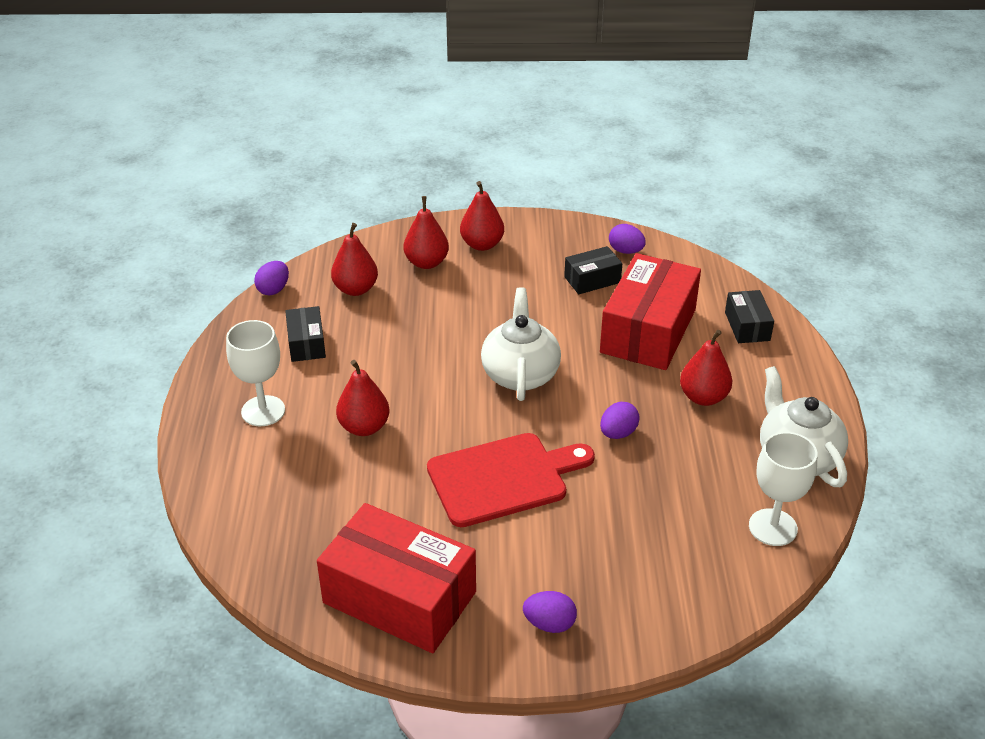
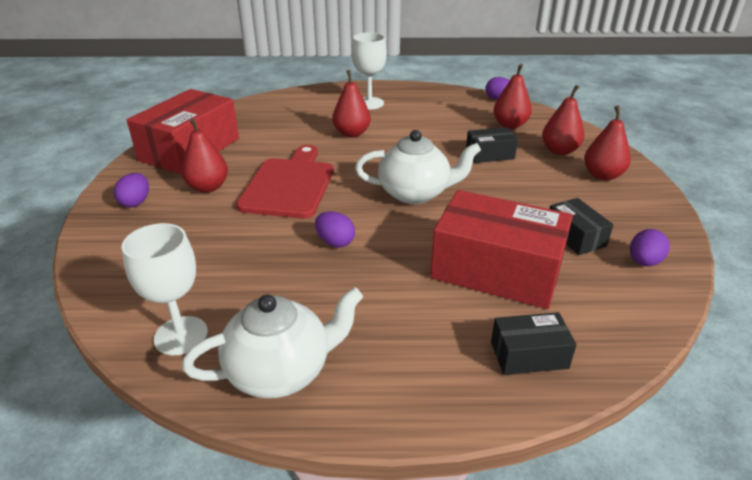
camera: 90 degrees right, 5 degrees down
black box [285,306,326,362] -> black box moved to [466,127,518,163]
red cutting board [427,433,595,527] -> red cutting board turned 150 degrees counterclockwise [236,145,334,218]
red pear [680,330,732,406] -> red pear moved to [181,118,228,193]

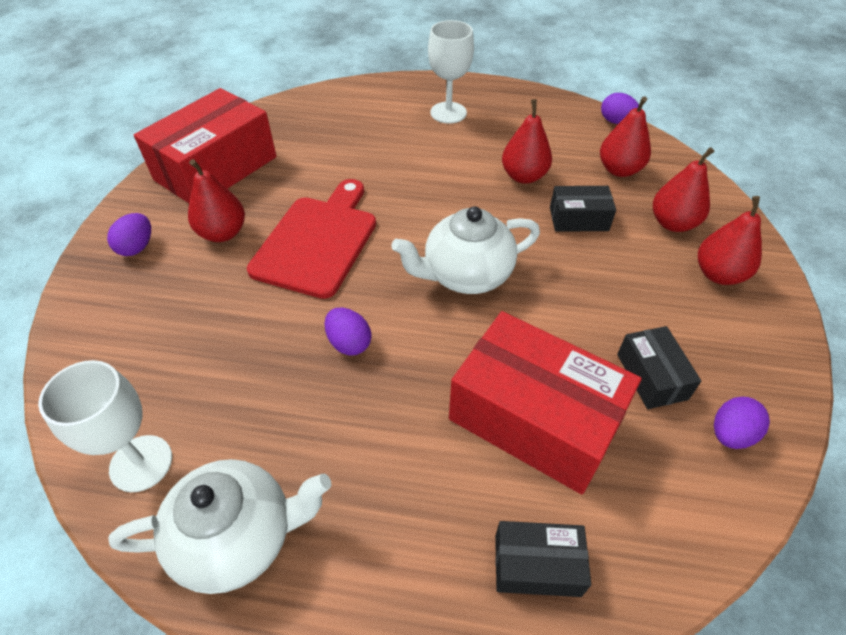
camera: 10 degrees right, 15 degrees up
red pear [332,70,371,137] -> red pear moved to [502,99,552,184]
white teapot [355,130,481,204] -> white teapot turned 150 degrees clockwise [391,206,540,294]

